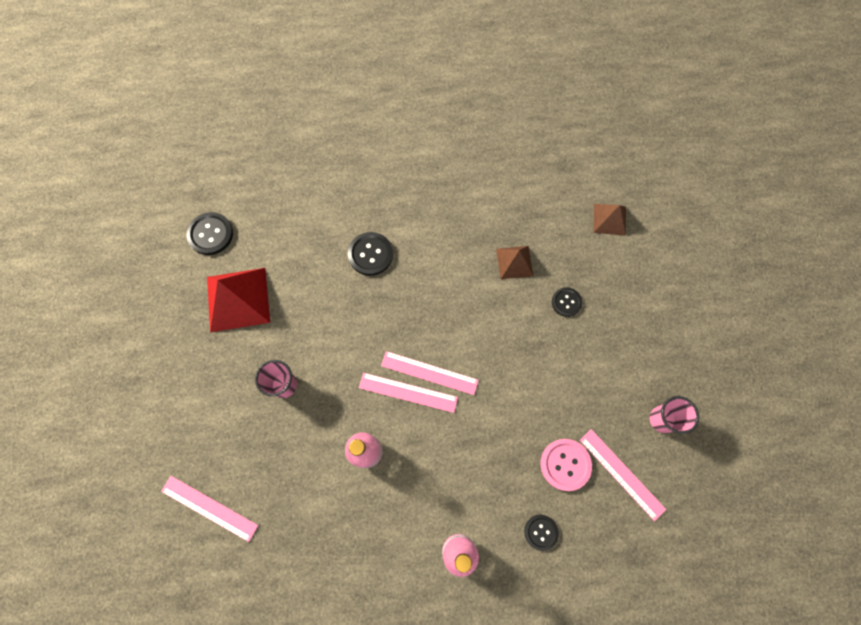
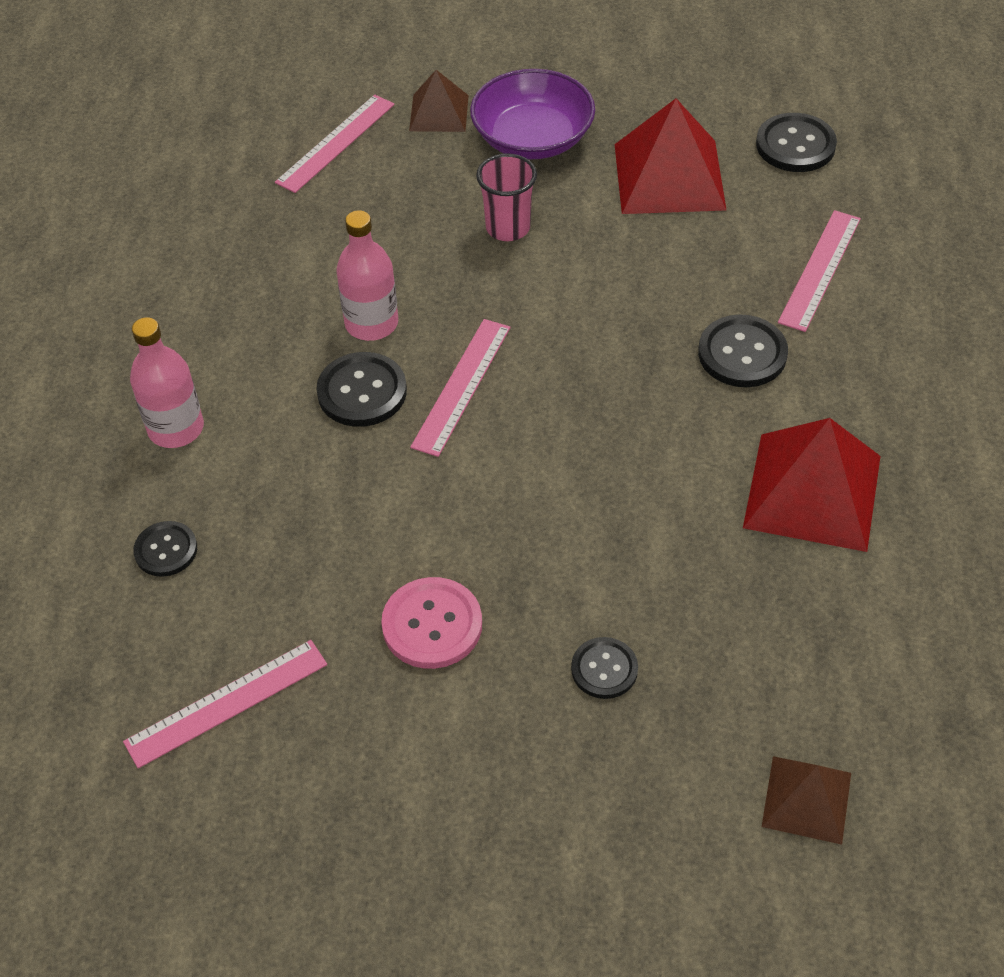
camera: 100 degrees right, 20 degrees down
pink ruler [381,351,479,395] -> pink ruler moved to [778,210,861,332]
brown pyramid [496,246,533,279] -> brown pyramid moved to [409,70,469,132]
pink button [540,439,592,491] -> pink button moved to [381,577,482,669]
pink cup [649,396,699,434] -> none
none -> black button [316,352,407,427]
none -> purple bowl [470,69,595,159]
none -> red pyramid [743,418,881,552]

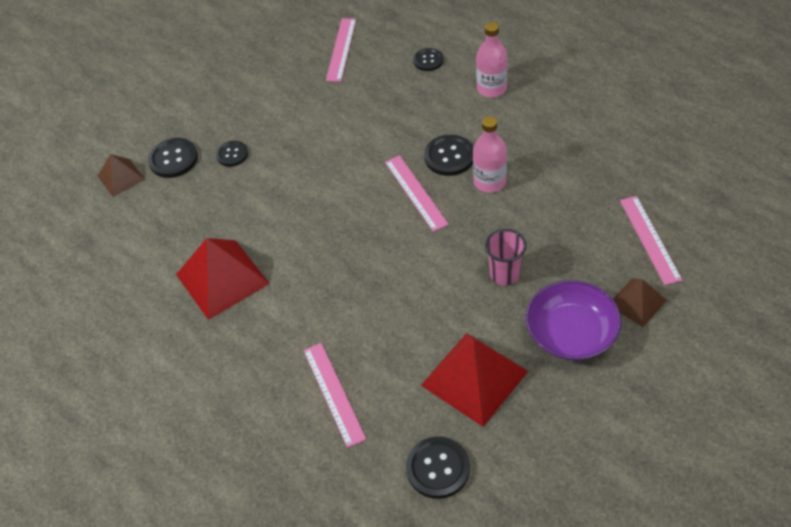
camera: 135 degrees right, 0 degrees up
pink button [381,577,482,669] -> none
black button [698,314,788,387] -> black button moved to [148,138,198,178]

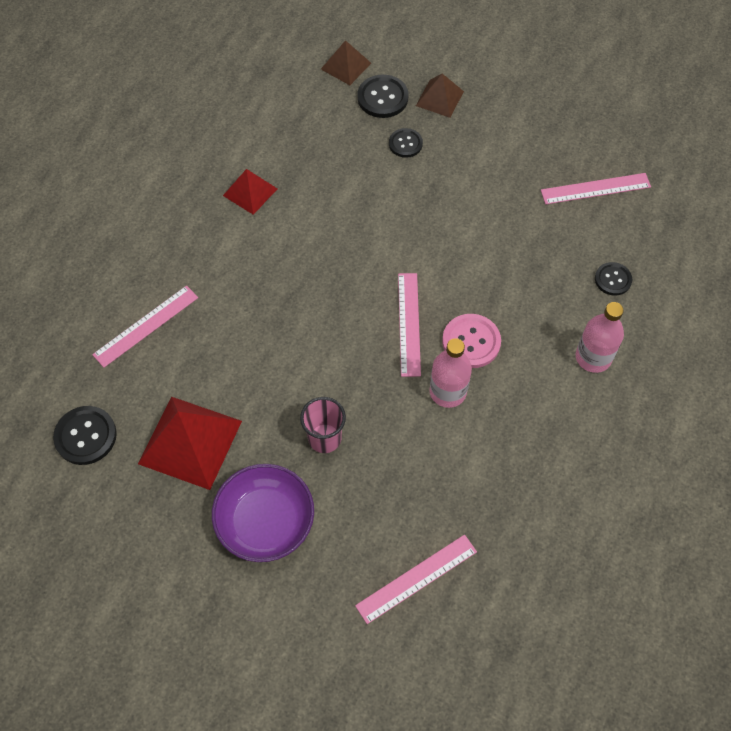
camera: 65 degrees right, 10 degrees up
red pyramid [176,238,270,320] -> red pyramid [223,169,277,215], size x0.57
pink ruler [385,155,449,232] -> pink ruler turned 45 degrees counterclockwise [398,273,421,377]
black button [424,135,473,176] -> pink button [442,314,501,368]
brown pyramid [613,278,667,327] -> brown pyramid moved to [416,74,464,118]

